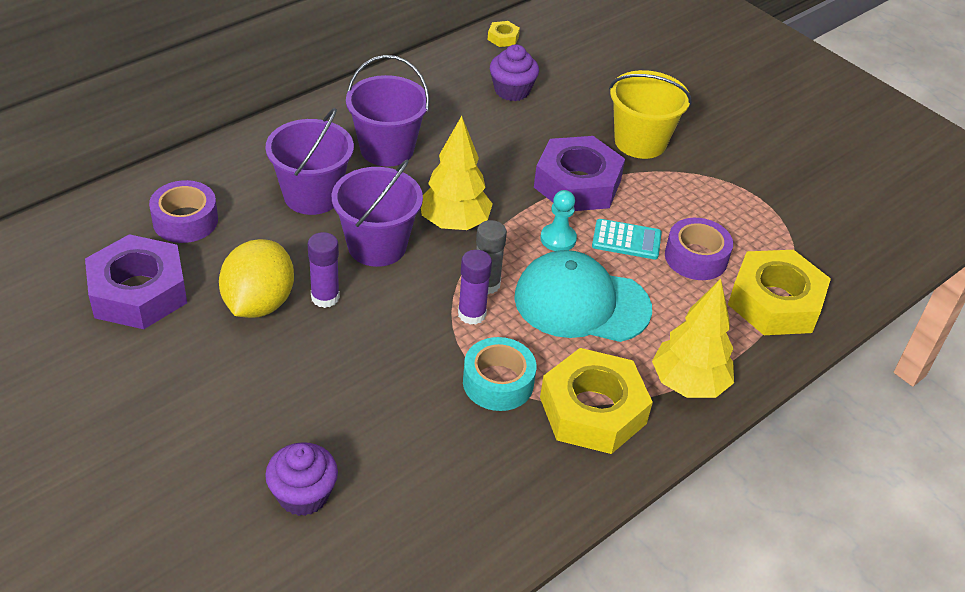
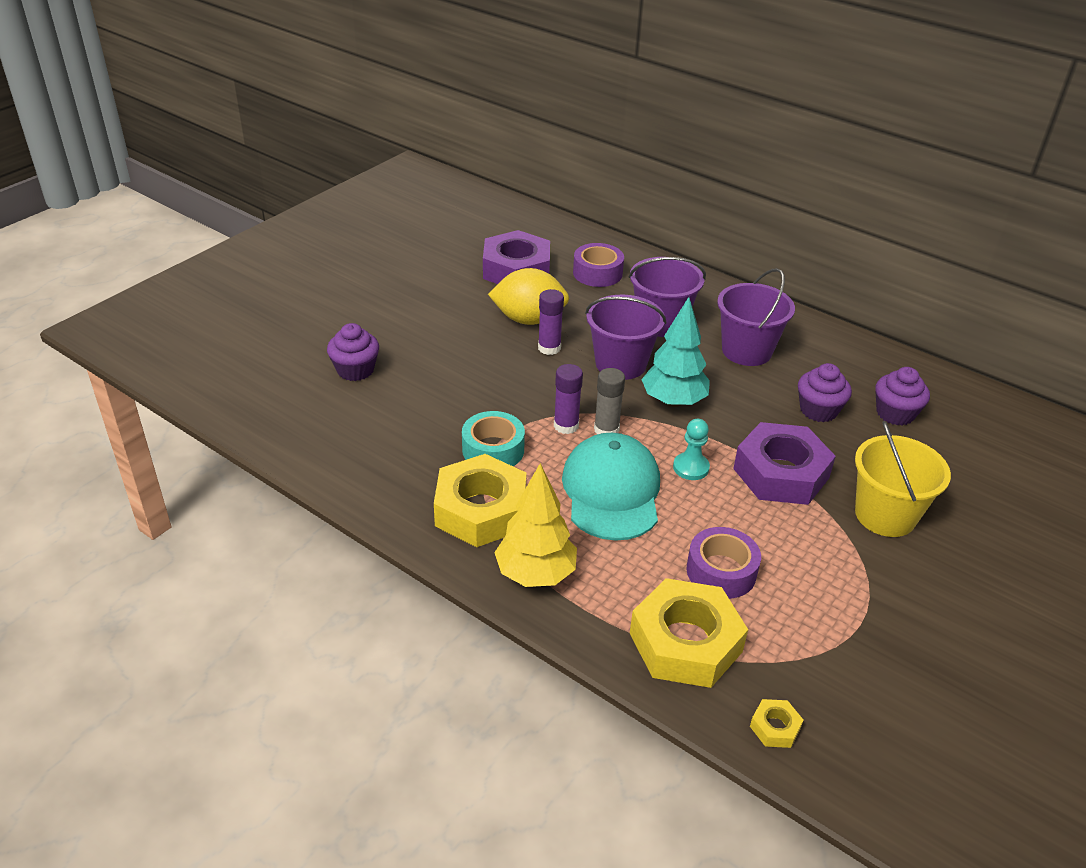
camera: 80 degrees right, 5 degrees down
yellow tree [421,116,493,230] -> turquoise tree [641,297,710,407]
yellow nut [488,21,520,47] -> yellow nut moved to [750,699,803,748]
turquoise calculator [592,219,662,260] -> none
none -> purple cupcake [798,363,852,422]

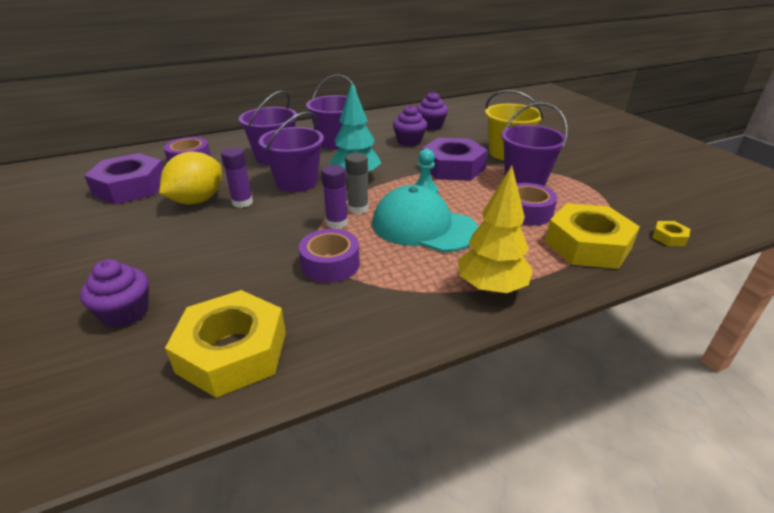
camera: 60 degrees left, 5 degrees down
yellow nut [434,454,527,547] -> yellow nut moved to [165,290,286,398]
turquoise tape [462,411,525,466] -> purple tape [299,229,360,283]
none -> purple bucket [501,102,568,186]

